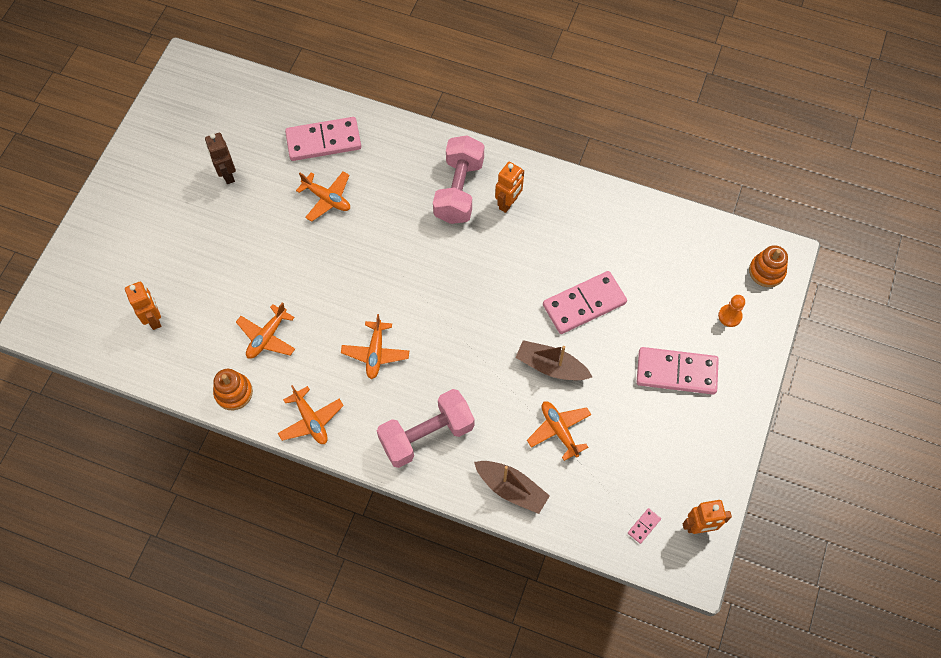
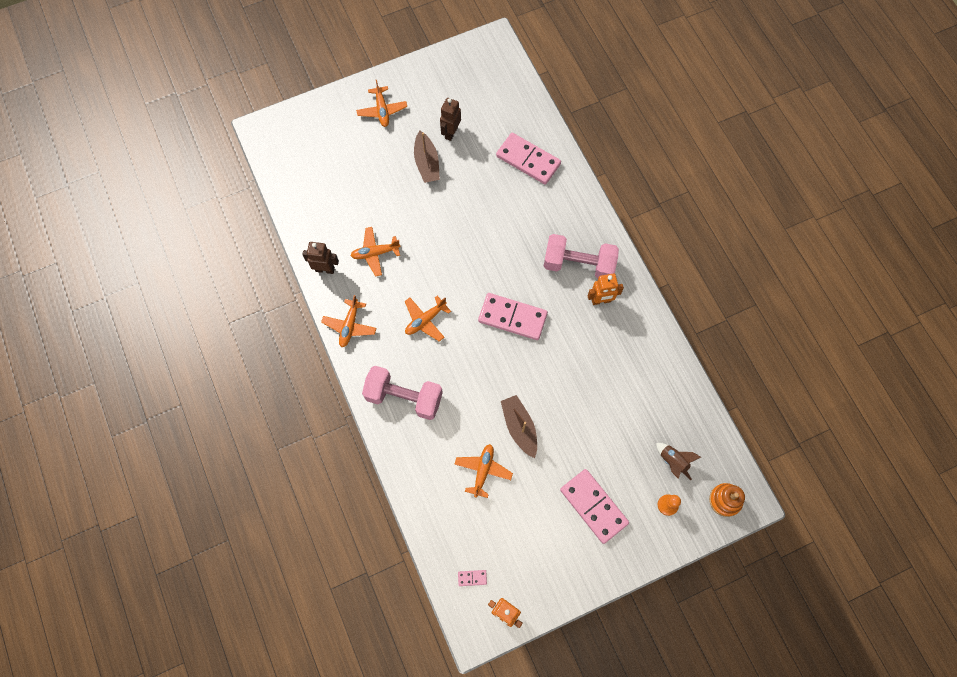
camera: 45 degrees right, 5 degrees up
orange robot [125,282,161,330] -> none
orange stacking toy [213,369,253,410] -> brown robot [302,242,339,274]
orange plane [296,171,350,222] -> orange plane moved to [356,80,407,127]
pink dumbbell [433,135,484,224] -> pink dumbbell turned 45 degrees clockwise [544,234,619,279]
brown boat [474,461,550,514] -> brown boat moved to [414,131,440,183]
pink domino [543,271,627,334] -> pink domino moved to [478,293,548,340]
none -> brown rocket [656,443,701,480]

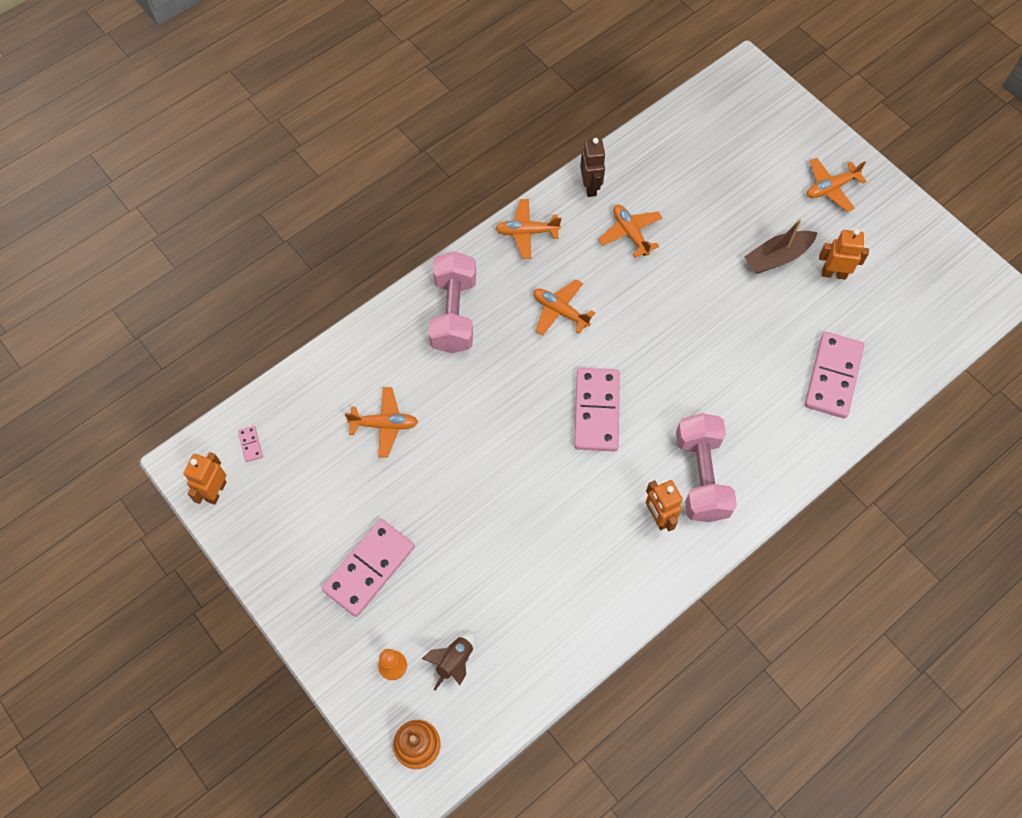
camera: 75 degrees right, 5 degrees down
brown robot [440,98,461,141] -> orange robot [819,229,869,280]
brown boat [501,395,537,458] -> none

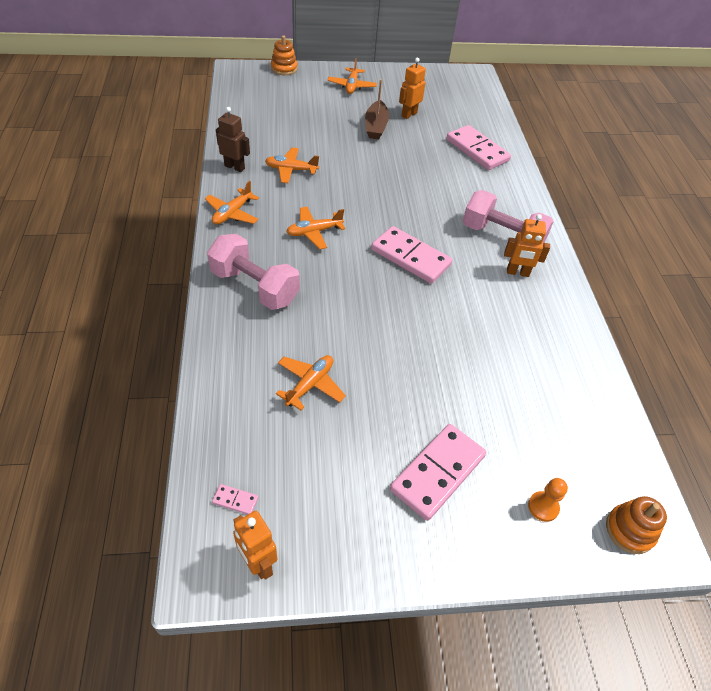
camera: 60 degrees left, 15 degrees down
pink domino [322,519,415,617] -> pink domino turned 60 degrees clockwise [390,424,486,521]
brown rocket [422,632,475,691] -> none
none -> orange stacking toy [271,35,298,75]

